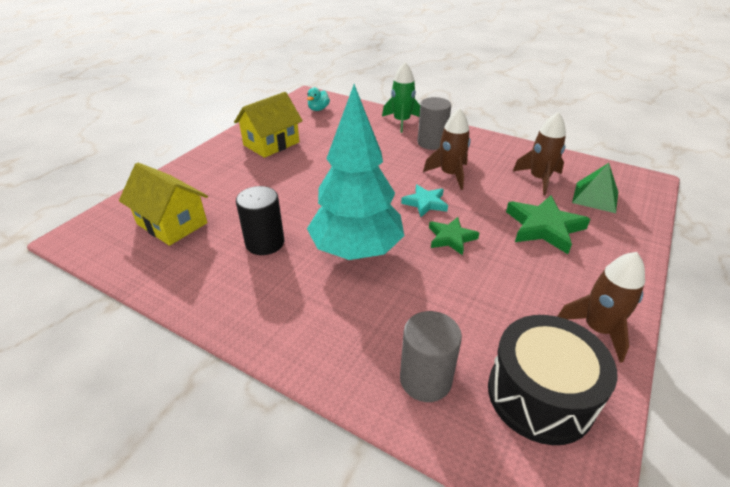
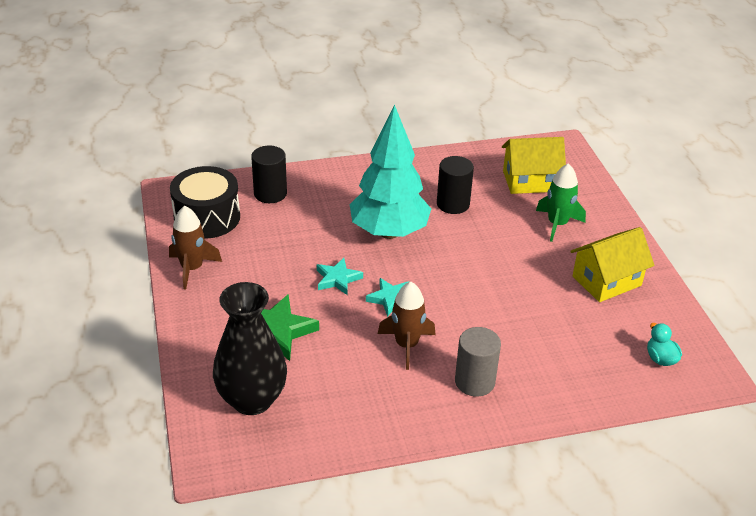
camera: 135 degrees right, 0 degrees up
yellow house [234,92,303,158] -> yellow house turned 60 degrees clockwise [570,227,654,302]
green rocket [382,62,420,133] -> green rocket moved to [536,163,586,242]
grey cylinder [400,311,462,402] -> black cylinder [251,146,287,203]
green star [429,217,479,255] -> turquoise star [317,258,363,295]
brown rocket [513,112,566,195] -> none
green pyramid [572,163,618,213] -> black vase [213,282,287,415]

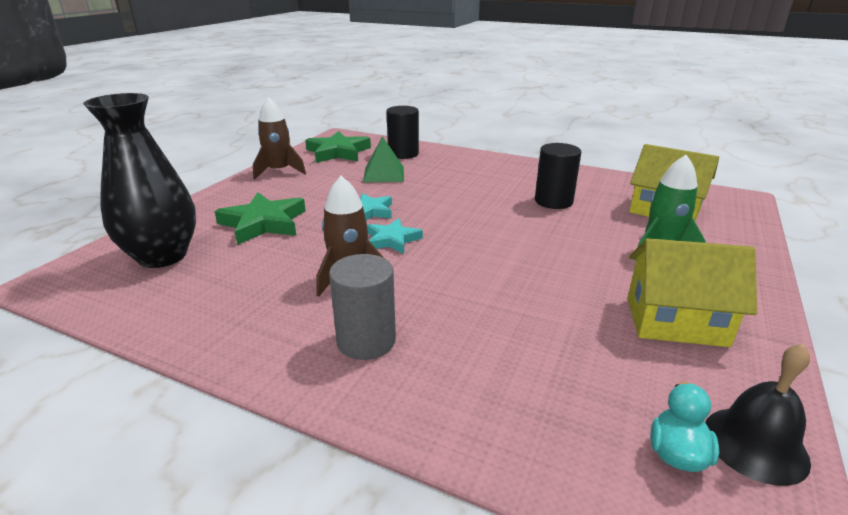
camera: 40 degrees right, 10 degrees down
black drum [170,166,240,239] -> green star [305,131,371,163]
turquoise tree [349,105,431,239] -> none
none -> green pyramid [363,136,404,182]
none -> black bell [705,344,811,486]

